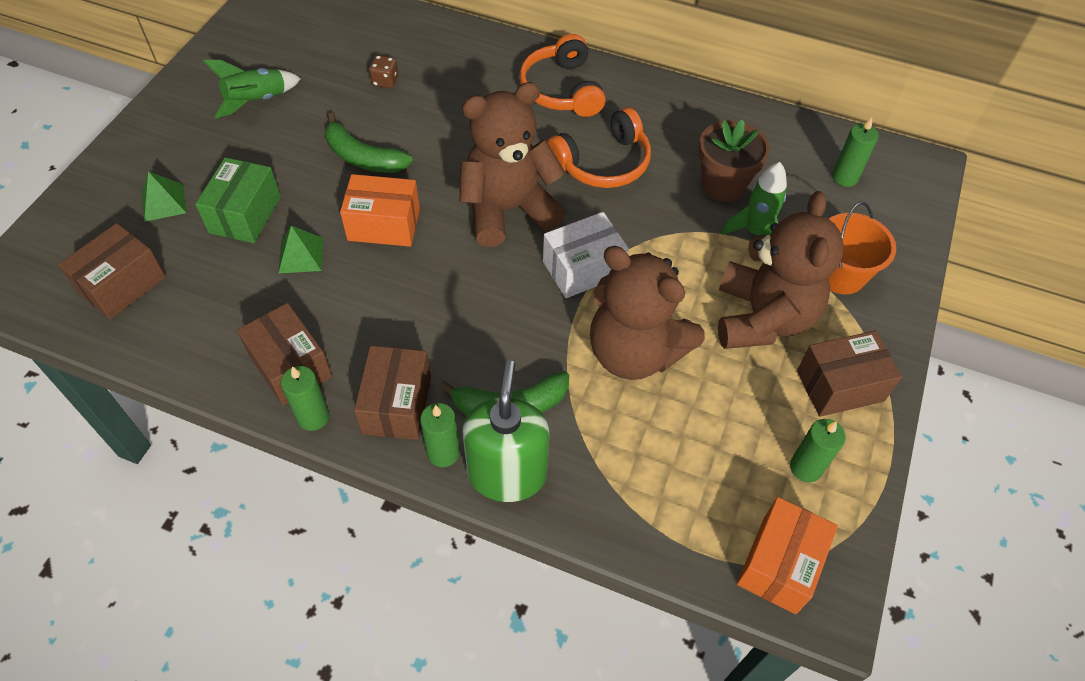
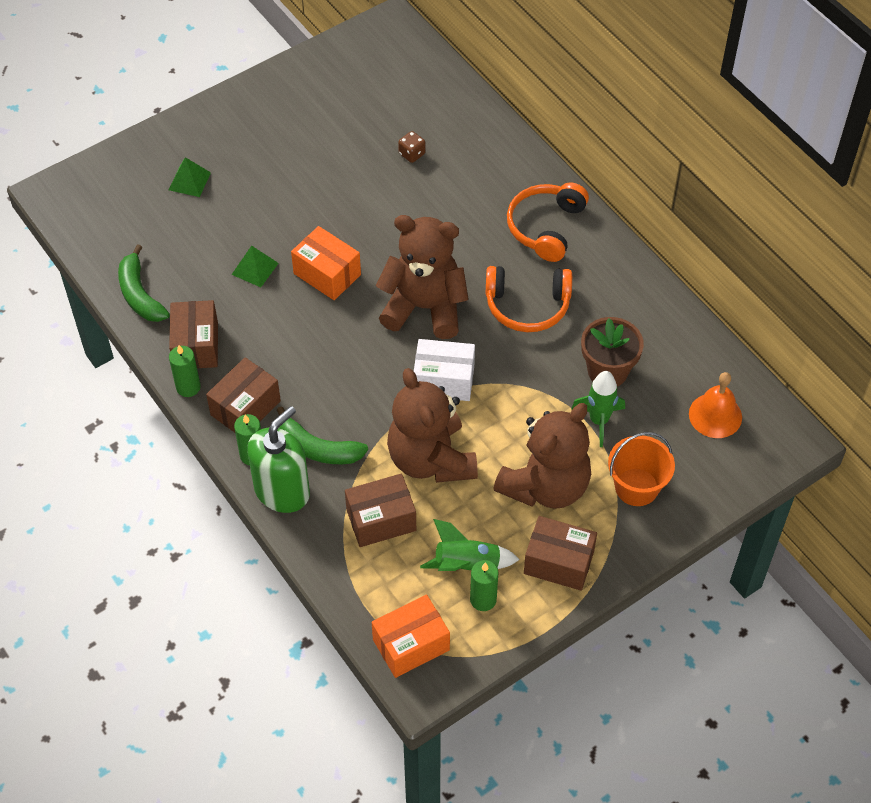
camera: 35 degrees right, 0 degrees up
brown box [58,223,166,319] -> brown box moved to [345,474,416,547]
green box [195,157,281,243] -> none
green rocket [203,60,301,119] -> green rocket moved to [420,519,520,571]
green banana [325,113,413,173] -> green banana moved to [118,244,170,322]
green candle [832,117,879,187] -> orange bell [689,372,742,438]

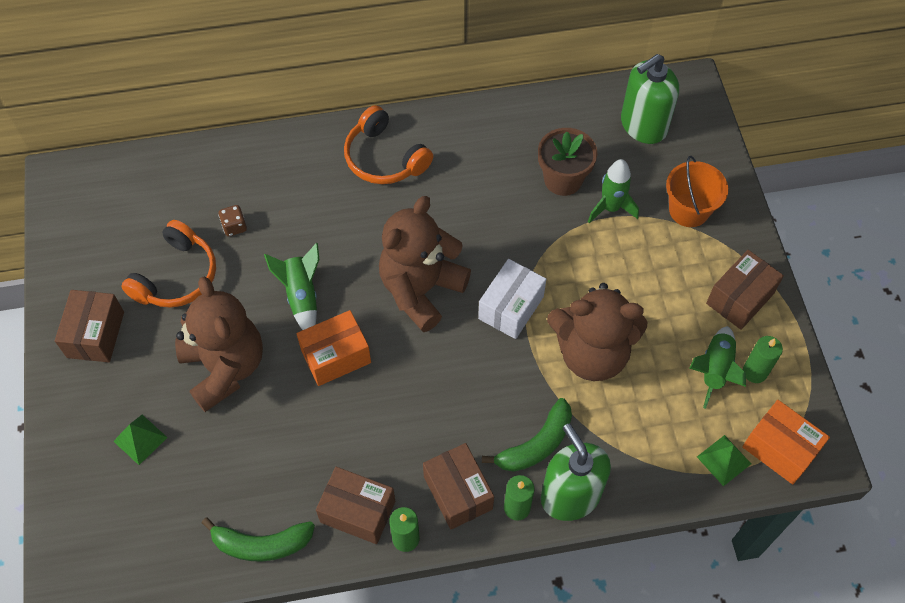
camera: 65 degrees left, 5 degrees up
green pyramid [231,246,279,287] -> green pyramid moved to [697,435,751,486]
brown box [345,474,416,547] -> brown box moved to [55,290,124,362]
orange box [372,594,450,678] -> orange box turned 45 degrees counterclockwise [742,400,830,484]
orange headphones [485,266,572,332] -> orange headphones moved to [121,220,216,308]
brown teddy bear [493,403,591,509] -> brown teddy bear moved to [175,277,263,412]
orange bell [689,372,742,438] -> green soap dispenser [621,54,679,144]
none -> green rocket [264,243,320,330]

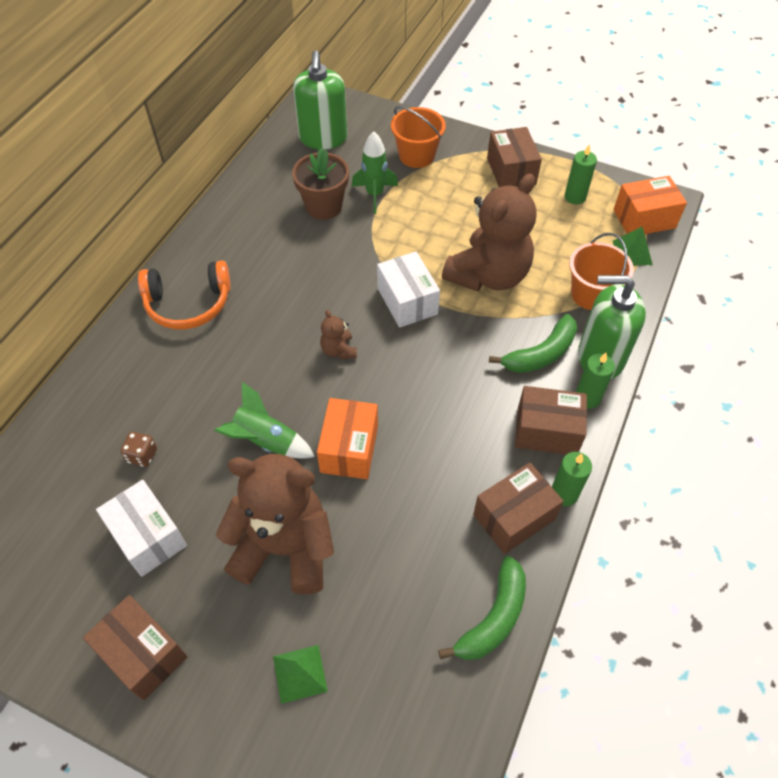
camera: 55 degrees left, 5 degrees down
orange headphones [121,220,216,308] -> white box [96,480,187,577]
brown teddy bear [379,196,471,332] -> brown teddy bear [320,310,357,359], size x0.41
green banana [482,398,572,472] -> green banana turned 60 degrees clockwise [489,314,577,373]
green rocket [689,326,746,409] -> none
none -> orange bucket [569,233,634,310]

